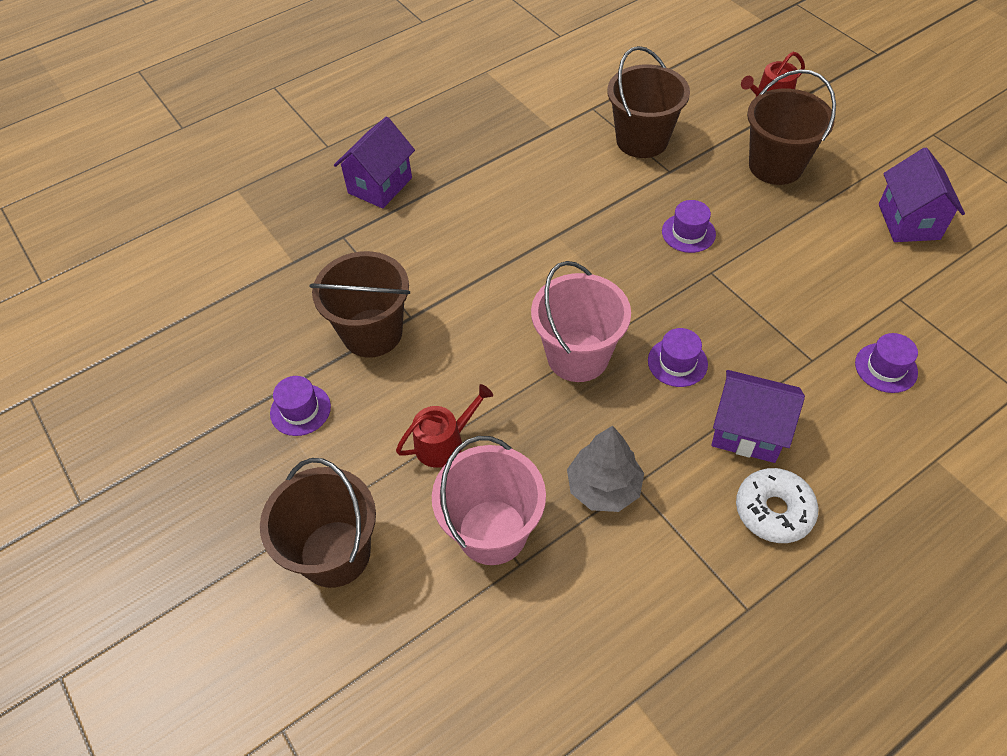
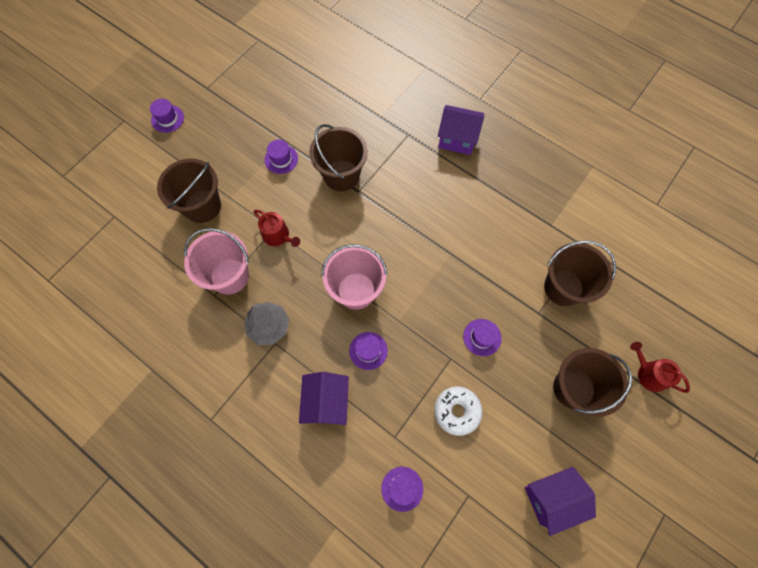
camera: 70 degrees right, 15 degrees up
white donut [736,468,818,543] -> white donut moved to [434,386,483,436]
none -> purple hat [150,99,184,133]

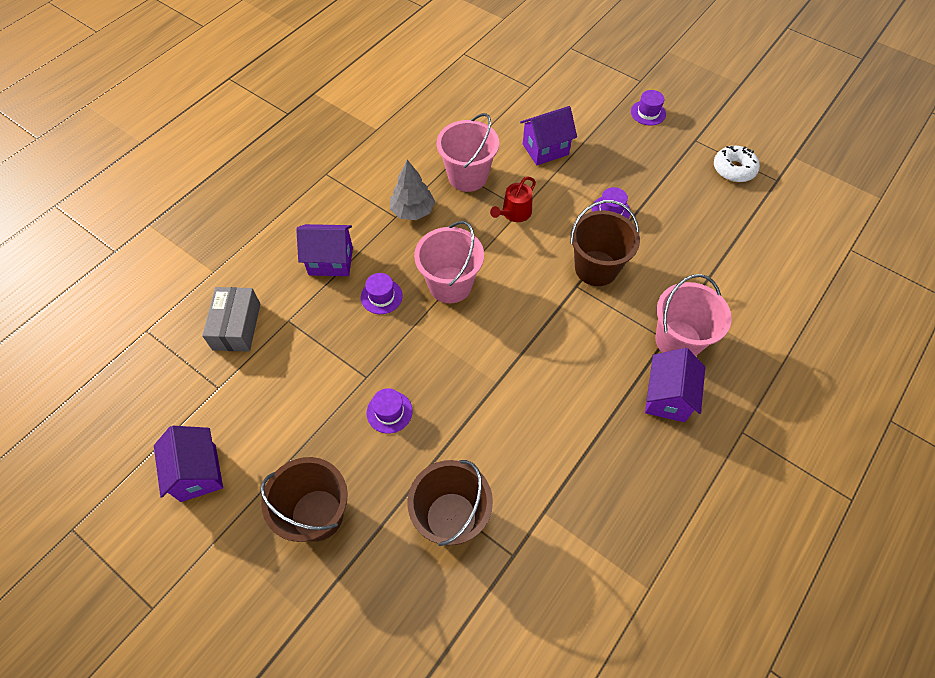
camera: 90 degrees right, 10 degrees down
brown bucket [157,158,221,223] -> purple house [520,106,577,165]
purple hat [381,467,423,512] -> grey box [202,287,260,352]
white donut [434,386,483,436] -> white donut moved to [714,146,760,182]
red watering can [630,342,690,393] -> none
none -> pink bucket [655,274,732,356]

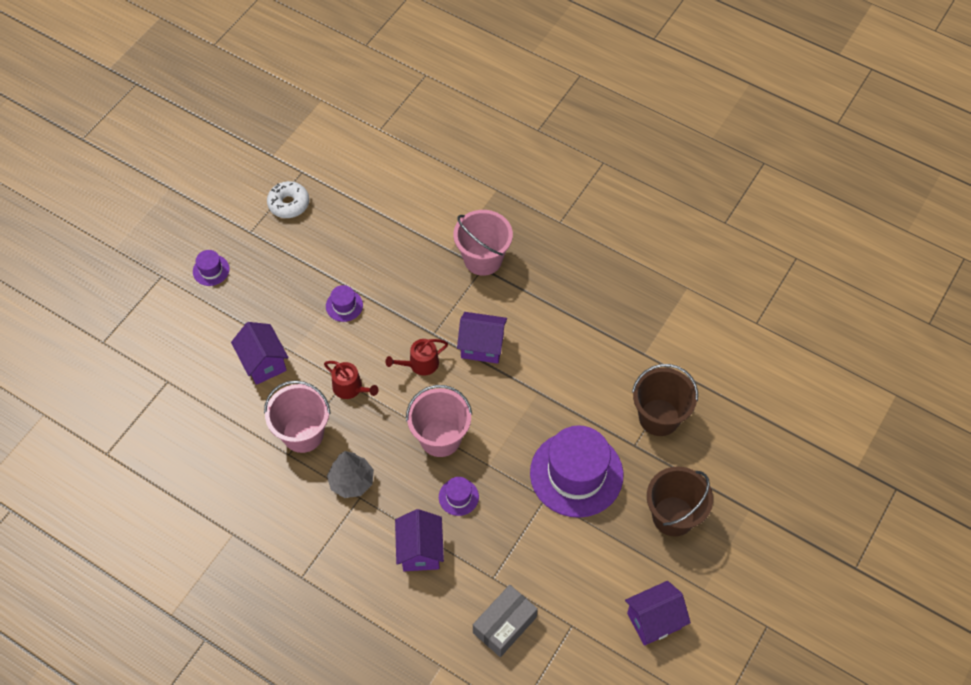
camera: 95 degrees left, 0 degrees up
grey box [202,287,260,352] -> grey box turned 45 degrees counterclockwise [473,585,538,657]
purple hat [367,388,413,434] -> purple hat [530,426,623,518], size x2.33
brown bucket [570,200,640,286] -> none
purple house [645,348,705,422] -> purple house moved to [457,312,507,364]
none -> red watering can [386,339,448,376]

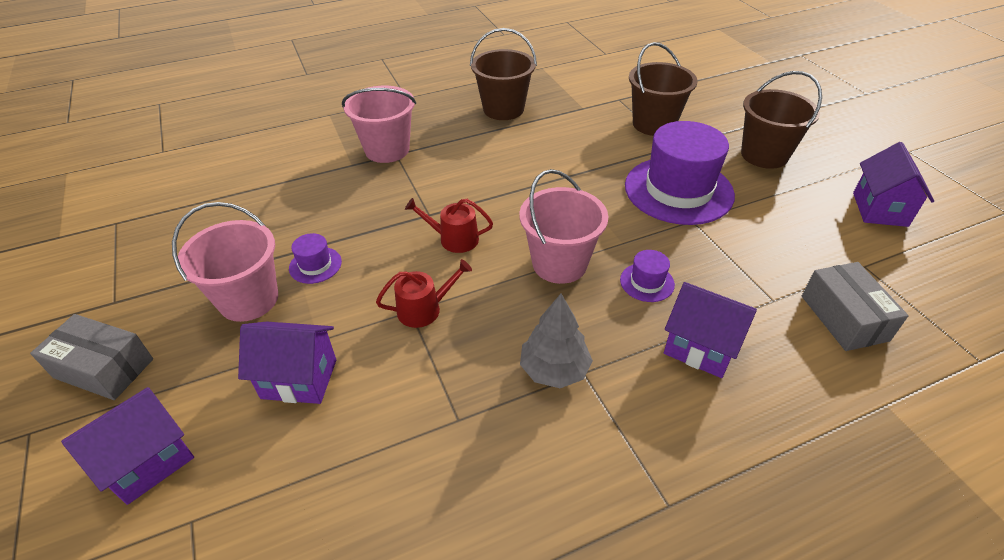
camera: 55 degrees left, 15 degrees down
purple hat [193,250,230,286] -> grey box [30,314,153,400]
pink bucket [264,380,331,453] -> pink bucket moved to [172,202,278,322]
white donut [267,181,309,218] -> none
red watering can [386,339,448,376] -> red watering can turned 90 degrees clockwise [405,198,493,253]
purple house [457,312,507,364] -> purple house moved to [61,387,194,505]
none -> brown bucket [470,28,537,120]

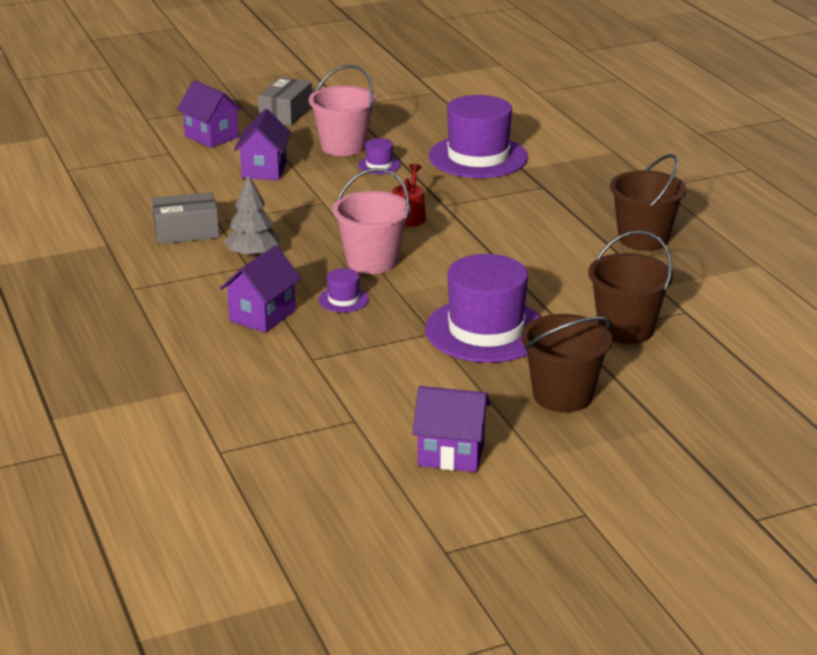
camera: 90 degrees right, 15 degrees down
pink bucket [342,86,416,163] -> none
red watering can [376,259,472,328] -> none
grey box [802,262,909,351] -> grey box moved to [152,192,219,244]
none -> purple hat [429,95,528,178]

